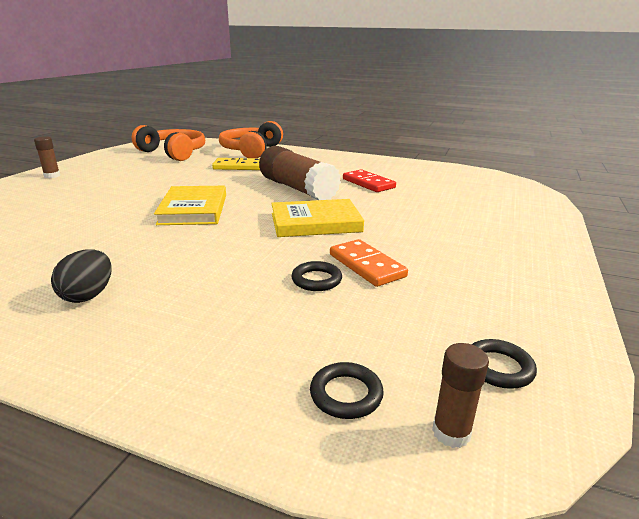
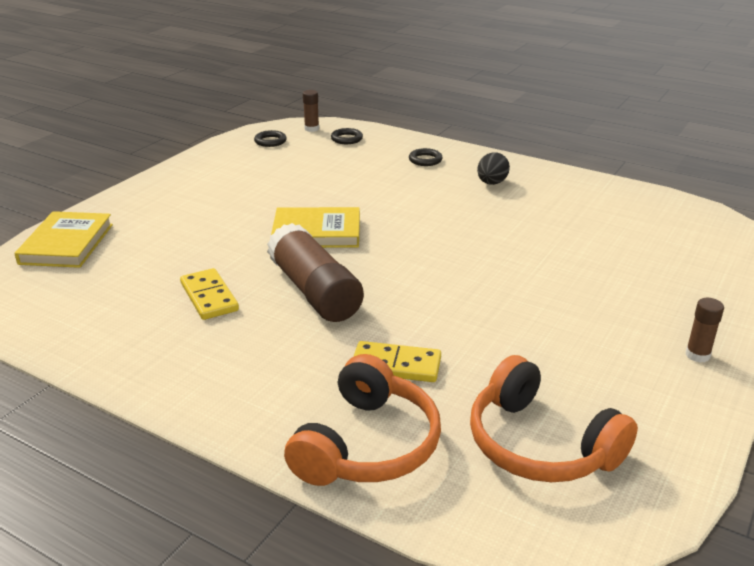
camera: 170 degrees left, 5 degrees up
yellow book [154,186,226,225] -> yellow book moved to [14,211,113,268]
black ring [291,261,342,291] -> black ring moved to [409,148,443,166]
orange domino [330,239,408,287] -> none
red domino [343,169,396,192] -> yellow domino [180,268,239,320]

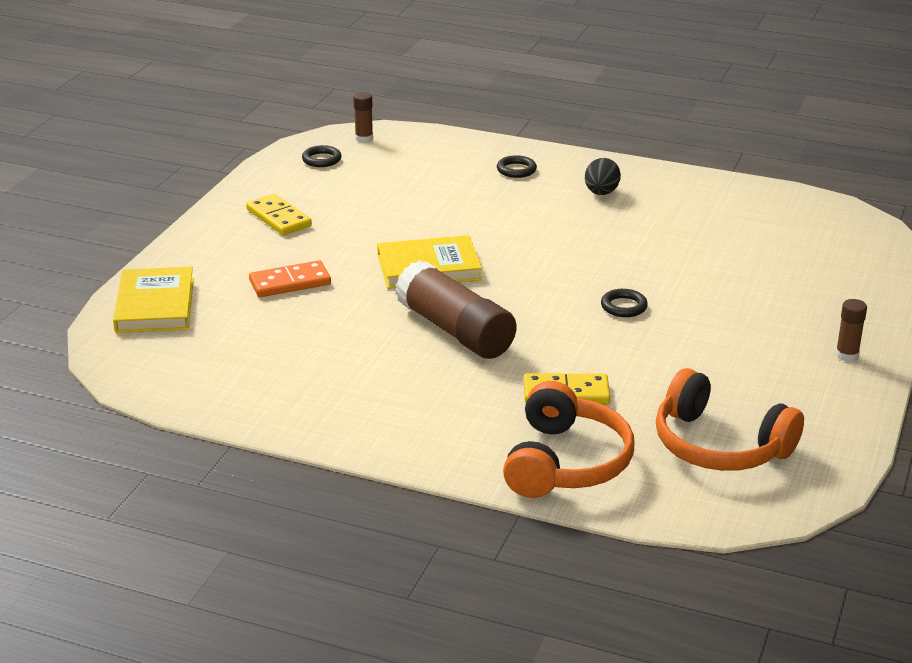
camera: 10 degrees left, 0 degrees up
yellow domino [180,268,239,320] -> yellow domino moved to [246,194,312,235]
black ring [331,128,363,144] -> black ring moved to [601,289,648,317]
none -> orange domino [249,260,331,297]

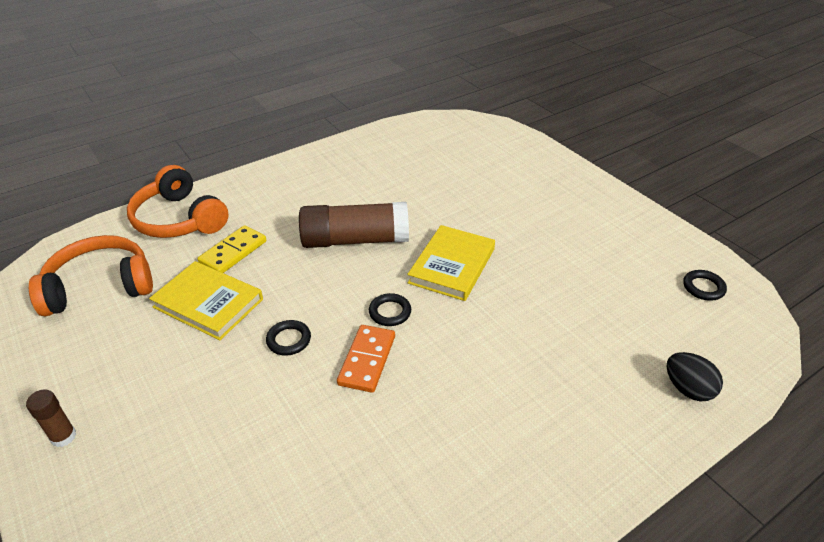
camera: 125 degrees right, 10 degrees up
yellow book [113,267,194,333] -> yellow book moved to [149,261,263,340]
yellow domino [246,194,312,235] -> none
orange domino [249,260,331,297] -> orange domino moved to [337,325,395,393]
brown glue stick [353,92,373,143] -> none
black ring [497,155,537,178] -> black ring moved to [369,293,411,326]
black egg [585,158,621,195] -> black egg moved to [666,352,723,401]

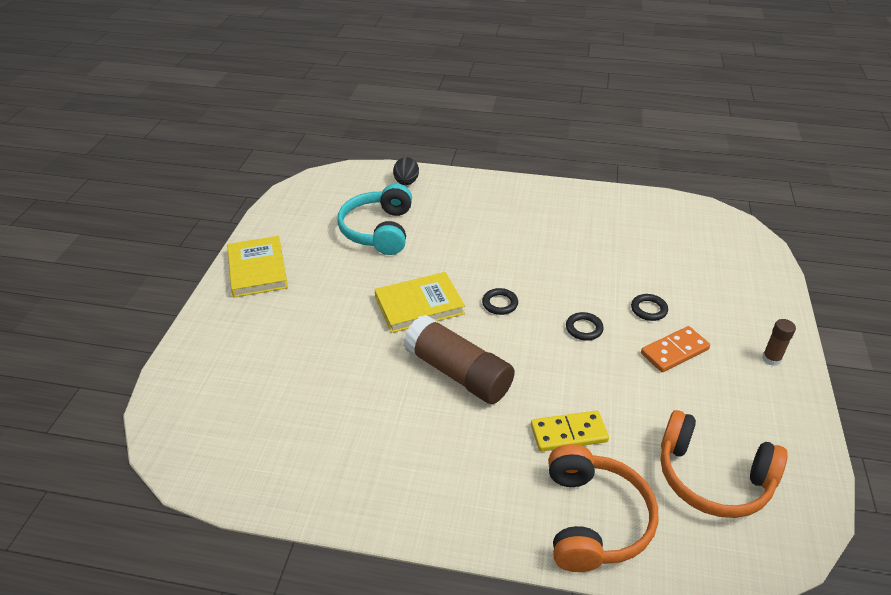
camera: 135 degrees left, 0 degrees up
yellow book [149,261,263,340] -> yellow book moved to [227,236,288,297]
orange domino [337,325,395,393] -> orange domino moved to [641,326,710,372]
black ring [683,270,727,301] -> black ring moved to [631,294,668,321]
none -> turquoise headphones [337,184,412,255]

